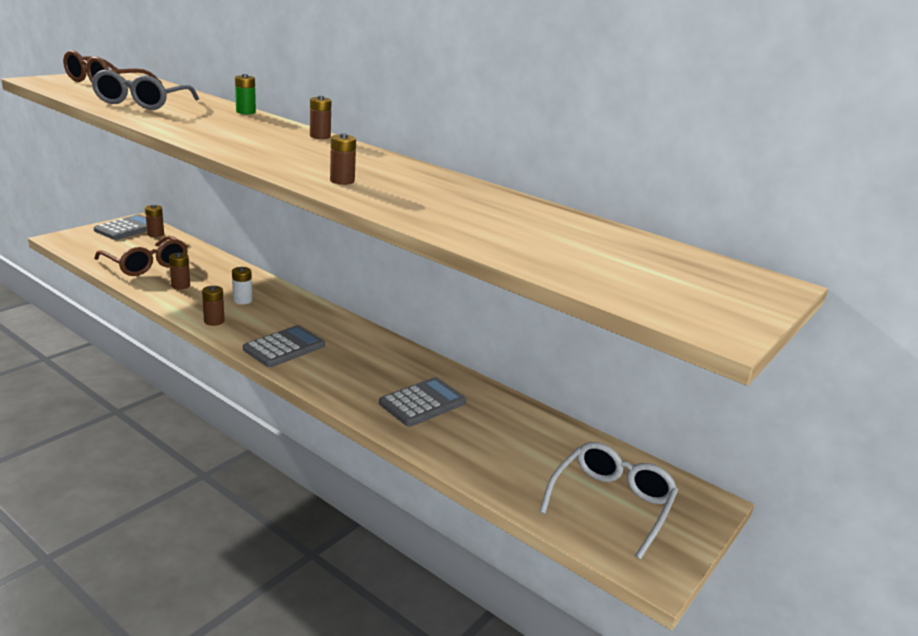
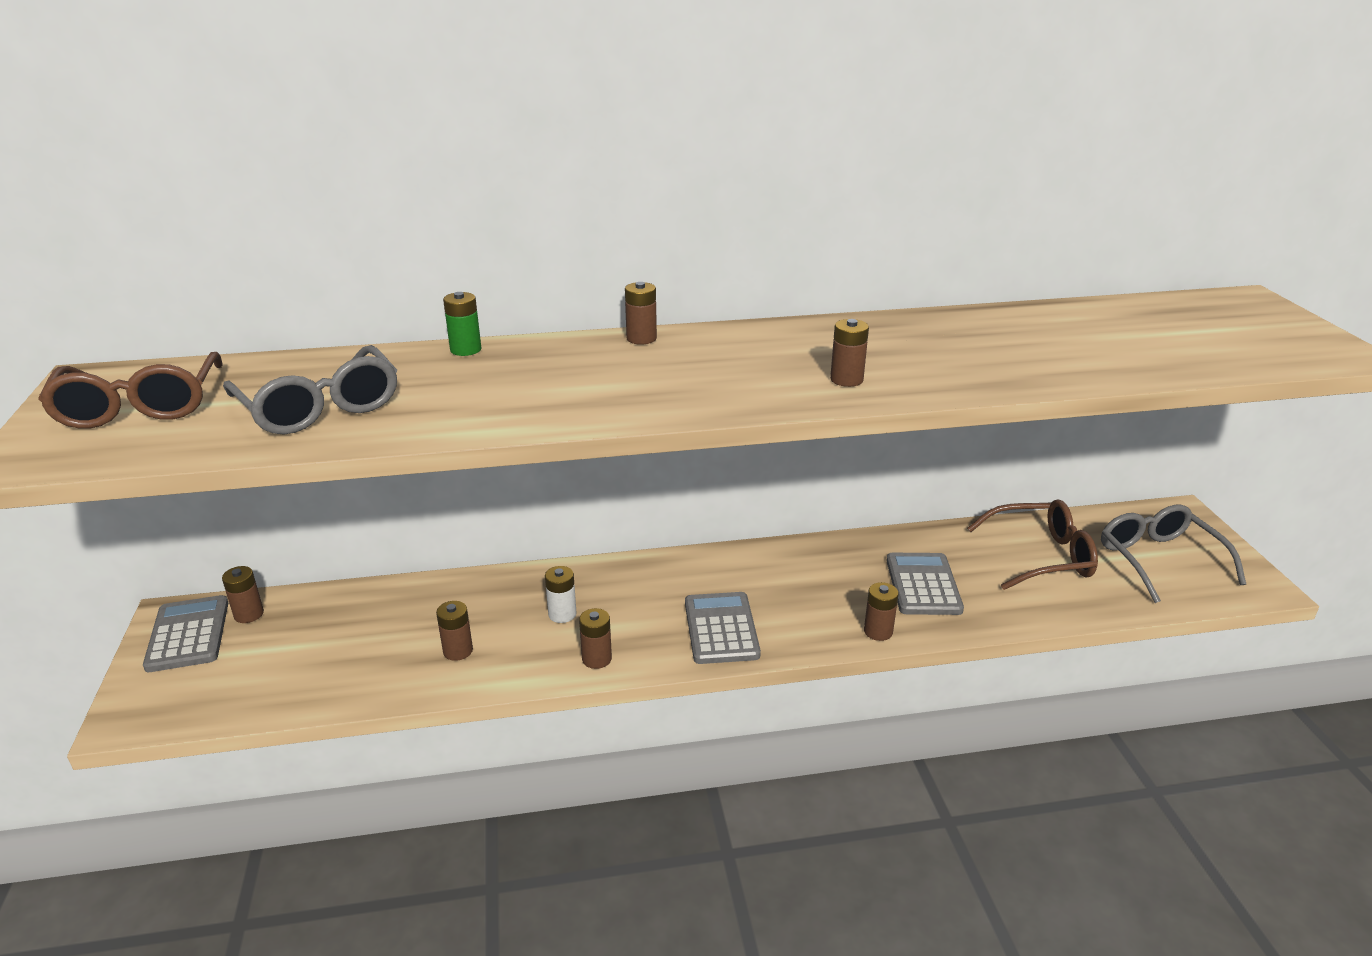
camera: 45 degrees left, 5 degrees up
brown glasses [94,236,188,276] -> brown glasses moved to [967,499,1098,590]
white glasses [540,442,678,559] -> grey glasses [1101,504,1246,603]
none -> brown battery [864,582,899,641]

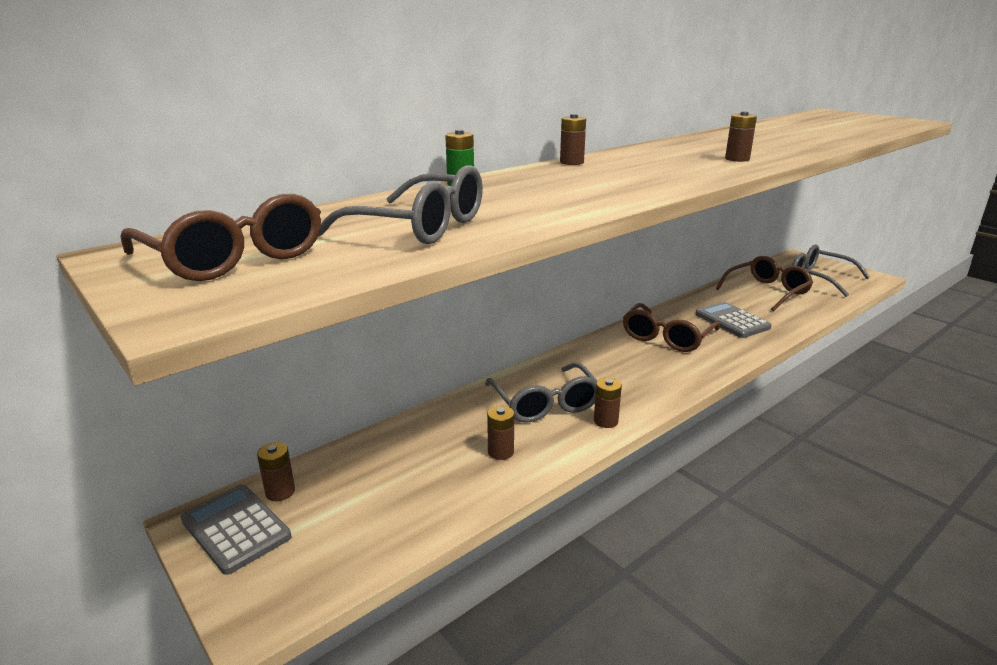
camera: 30 degrees left, 5 degrees down
white battery [545,566,577,623] -> grey glasses [485,362,597,423]
grey calculator [685,592,761,664] -> none
brown battery [864,582,899,641] -> none
none -> brown glasses [623,303,720,352]

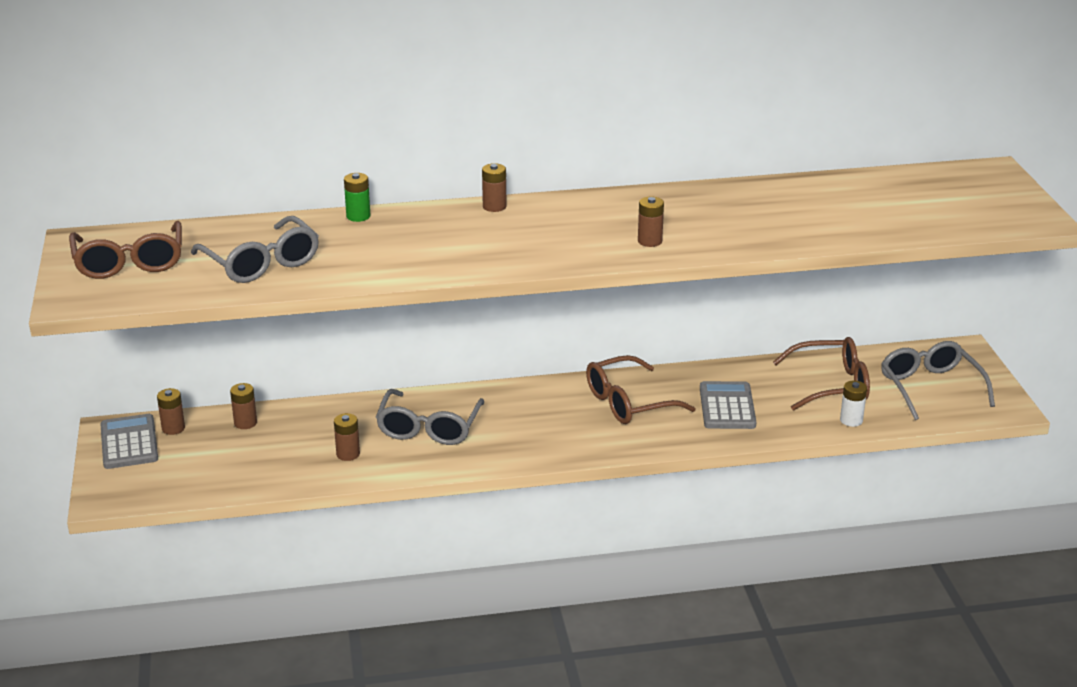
camera: 30 degrees right, 5 degrees up
brown battery [594,378,622,428] -> brown battery moved to [230,383,257,429]
none -> white battery [840,381,867,427]

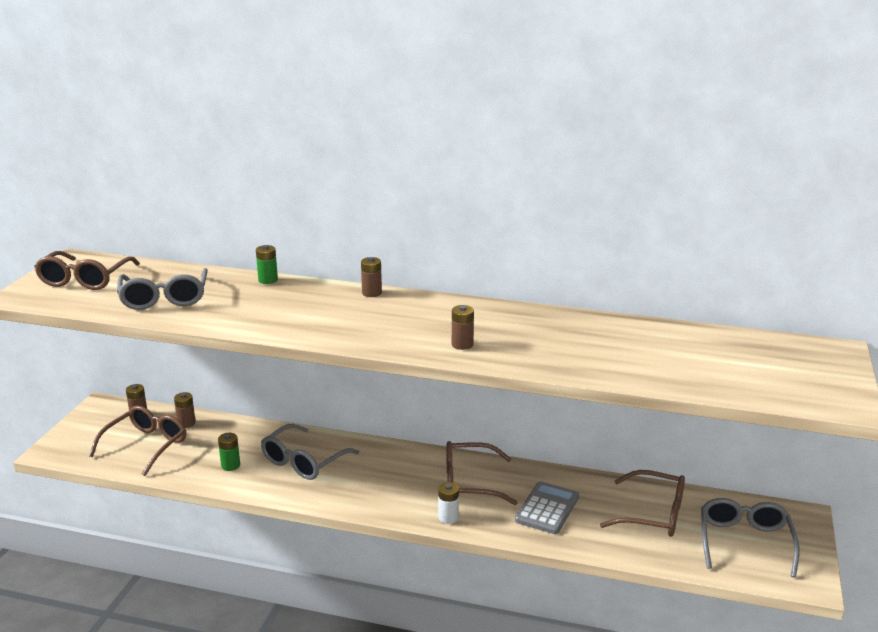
camera: 25 degrees right, 5 degrees down
grey calculator [100,414,158,469] -> none
brown battery [334,413,360,461] -> green battery [218,433,240,471]
white battery [840,381,867,427] -> white battery moved to [438,482,459,524]
none -> brown glasses [89,405,186,476]

